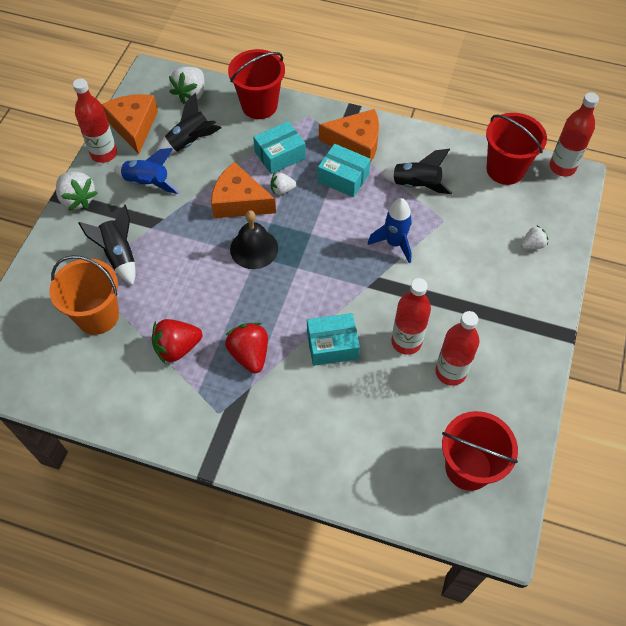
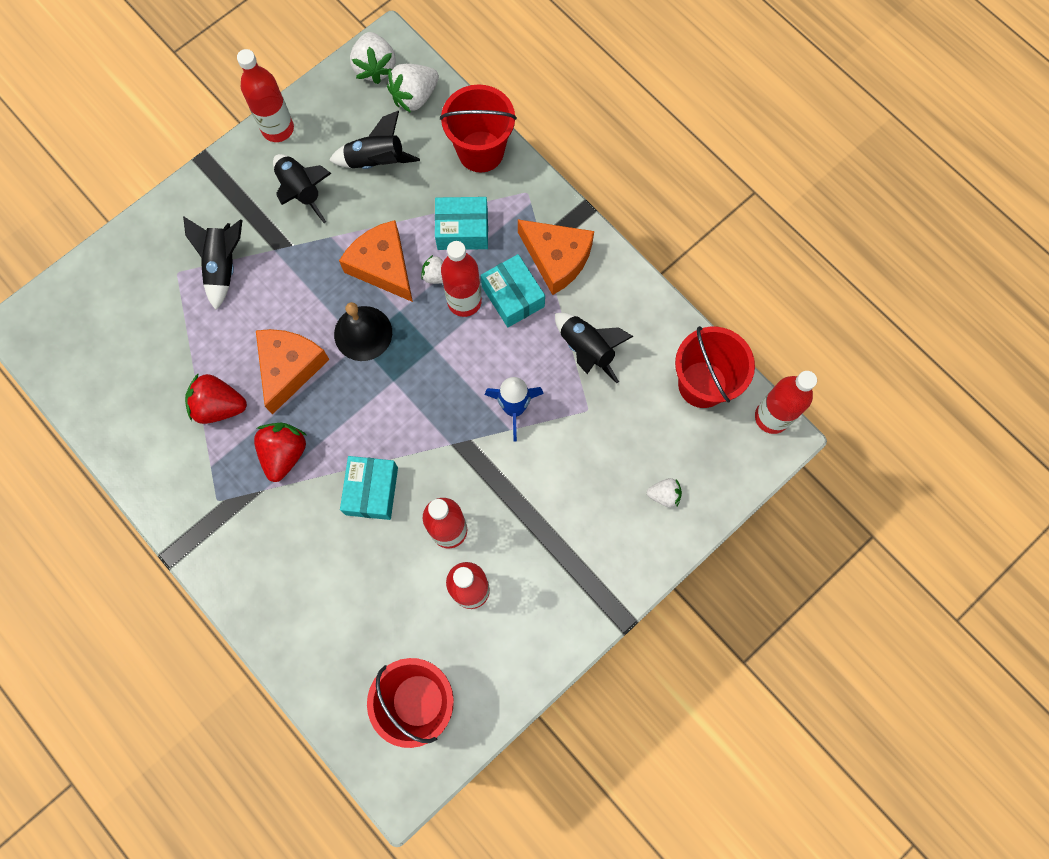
camera: 30 degrees right, 15 degrees up
orange bucket [49,255,119,335] -> none
white strawberry [56,172,97,211] -> white strawberry moved to [350,32,396,84]
orange cheese [102,94,158,154] -> orange cheese moved to [256,329,330,415]
blue rocket [114,148,180,194] -> black rocket [273,154,332,223]
turquoise box [307,313,360,366] -> turquoise box turned 75 degrees clockwise [340,456,398,520]
none -> red bottle [441,241,482,317]

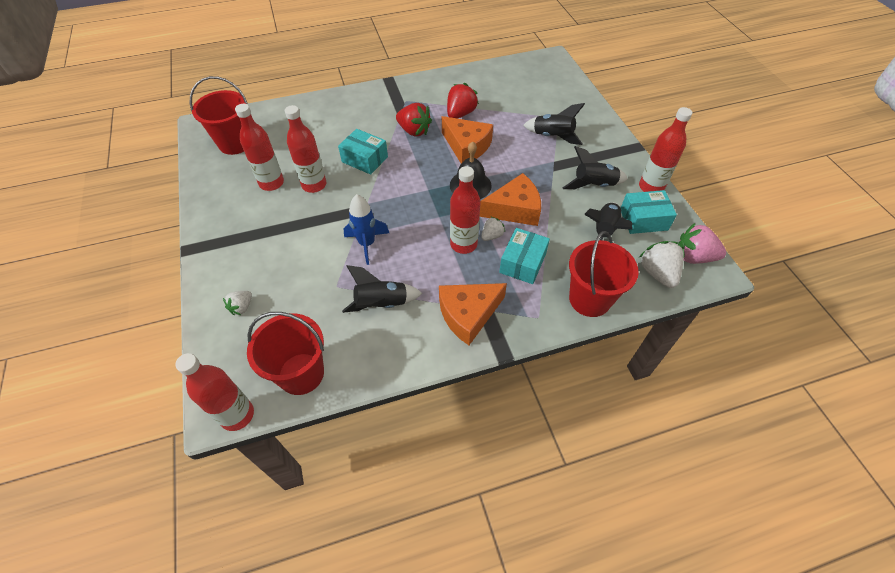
camera: 115 degrees right, 20 degrees down
white strawberry [350,32,396,84] -> pink strawberry [678,223,726,264]
turquoise box [481,254,545,327] -> turquoise box moved to [621,190,677,234]

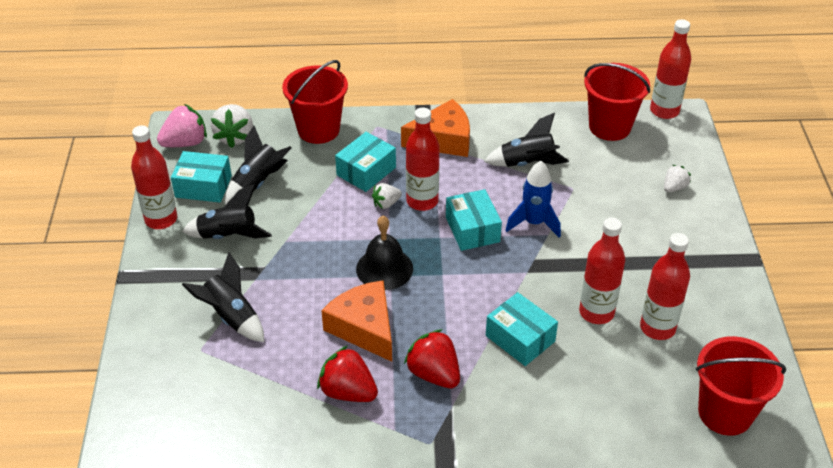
camera: 165 degrees left, 10 degrees down
red strawberry [447,83,479,119] -> red strawberry turned 75 degrees clockwise [317,346,378,402]
orange cheese [480,173,541,226] -> none
pink strawberry [678,223,726,264] -> pink strawberry turned 60 degrees counterclockwise [157,104,207,147]
none -> turquoise box [446,189,502,251]

